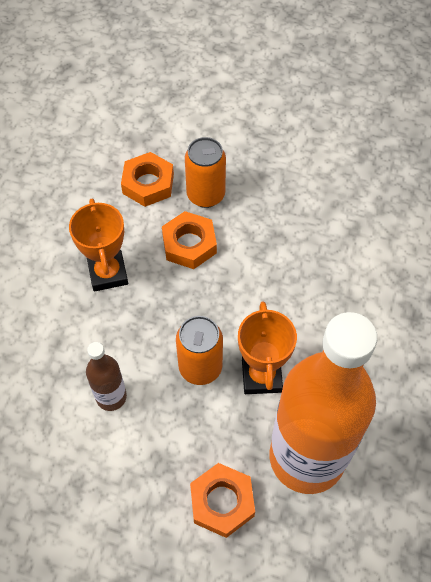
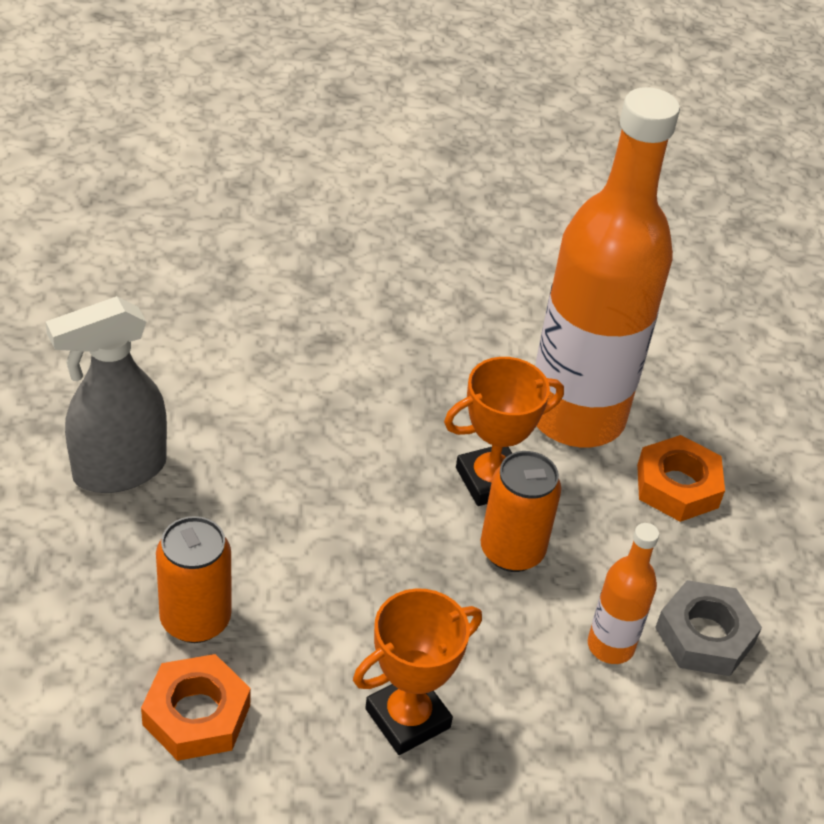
camera: 115 degrees left, 15 degrees down
brown bottle [86,342,127,411] -> orange bottle [588,523,659,664]
orange nut [162,211,217,269] -> none
none -> grey spray bottle [46,296,167,493]
none -> grey nut [655,580,762,676]

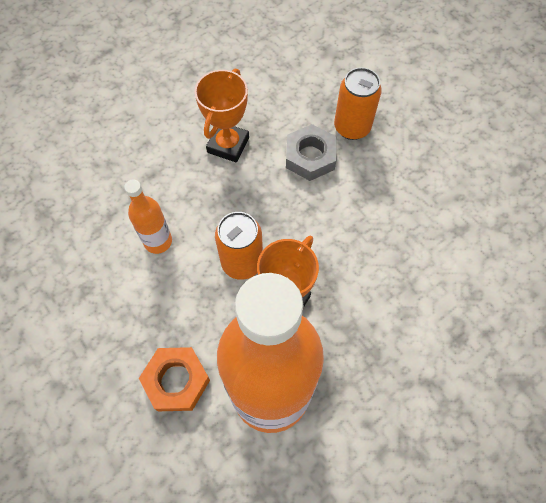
camera: 150 degrees right, 20 degrees up
grey spray bottle [46,296,167,493] -> none
orange nut [141,654,251,761] -> none
grey nut [655,580,762,676] -> grey nut moved to [286,124,337,181]

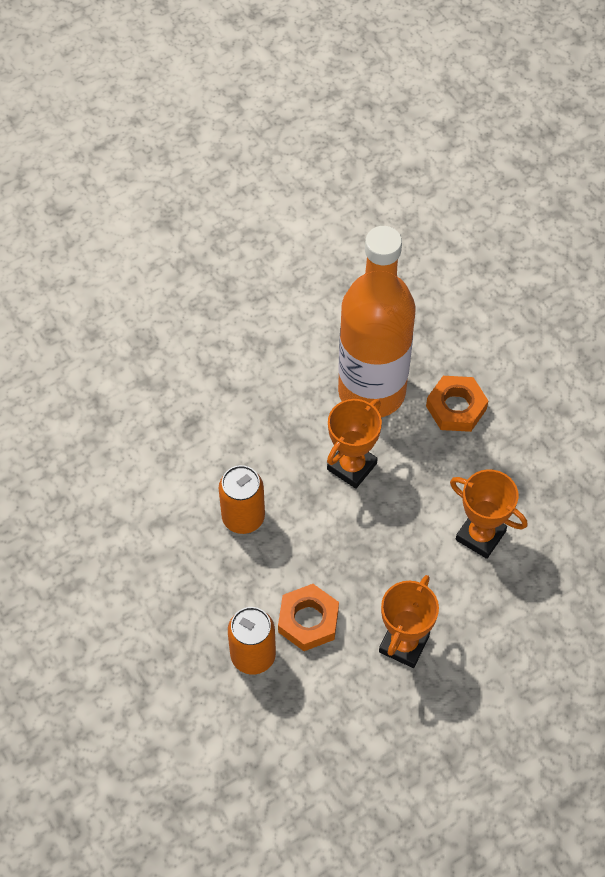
camera: 175 degrees left, 5 degrees down
orange bottle [124,179,172,254] -> orange trophy [450,469,527,559]
orange can [215,212,263,280] -> orange can moved to [219,465,265,534]
grey nut [286,124,337,181] -> orange nut [278,584,339,651]

